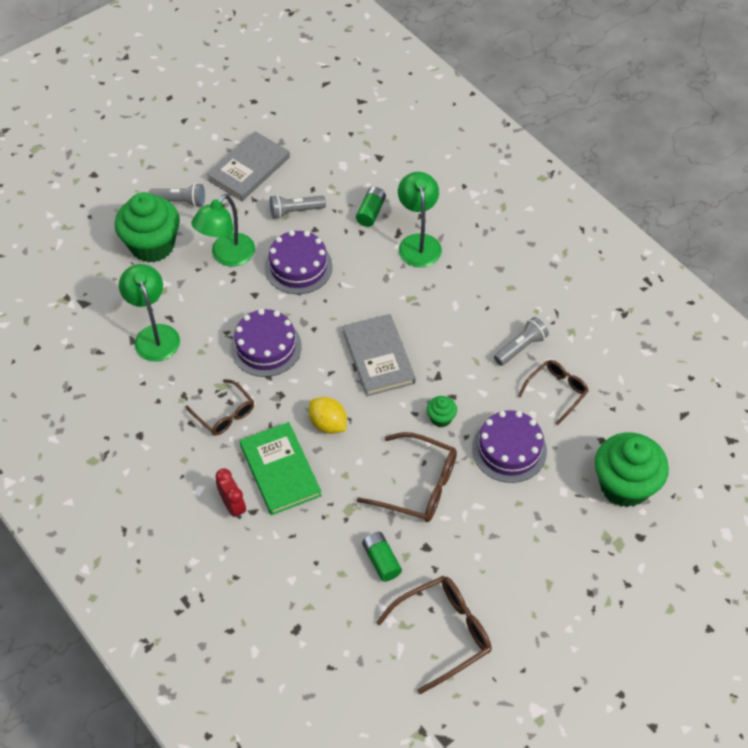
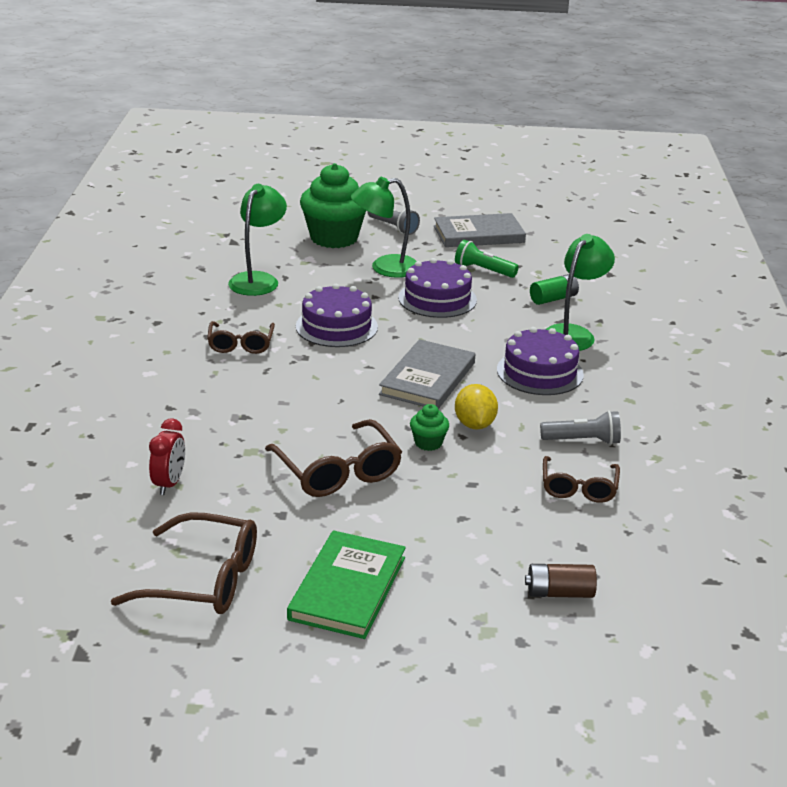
camera: 40 degrees right, 25 degrees down
red clock [215,468,246,519] -> red clock moved to [149,418,185,495]
green book [240,422,322,515] -> green book moved to [287,530,406,639]
grey flashlight [270,195,326,219] -> green flashlight [455,240,519,278]
yellow lemon [309,397,347,434] -> yellow lemon moved to [455,384,498,430]
green battery [362,532,402,582] -> none
purple cake [472,410,547,483] -> purple cake moved to [497,327,584,395]
brown glasses [518,360,589,425] -> brown glasses turned 105 degrees clockwise [543,456,620,503]
green cupcake [595,432,669,508] -> brown battery [525,564,597,598]

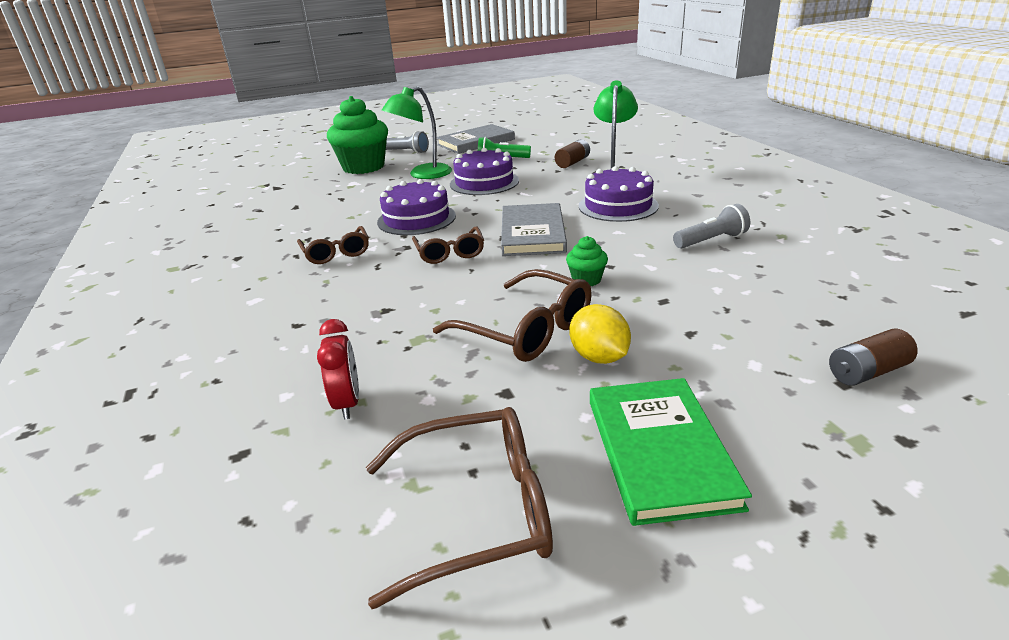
camera: 20 degrees left, 0 degrees up
green lamp [228,184,287,296] -> none
yellow lemon [455,384,498,430] -> yellow lemon moved to [569,304,631,364]
green battery [530,274,579,305] -> brown battery [555,139,590,168]
brown glasses [543,456,620,503] -> brown glasses moved to [412,227,484,264]

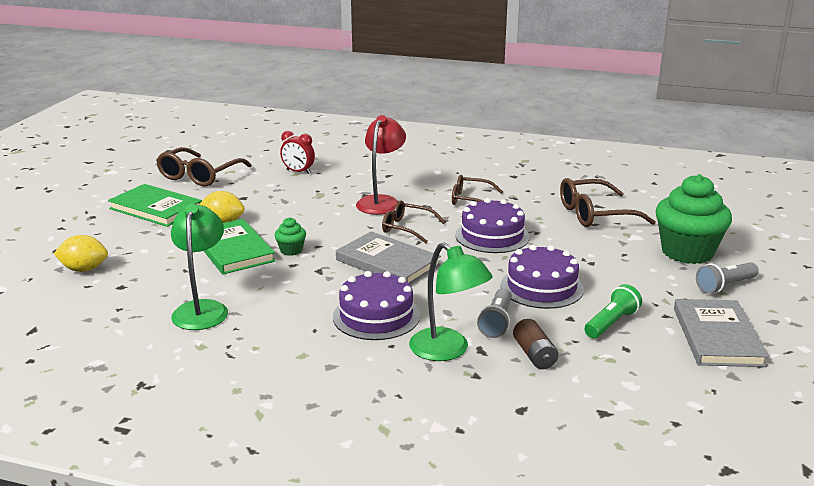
camera: 125 degrees right, 5 degrees down
green lamp [382,86,452,179] -> green lamp moved to [171,204,228,330]
brown glasses [433,269,592,362] -> brown glasses moved to [560,178,656,227]
grey flashlight [673,204,750,248] -> grey flashlight moved to [477,288,512,338]
brown battery [829,329,918,386] -> yellow lemon [54,235,108,272]
none -> green book [204,219,275,274]
none -> red lamp [356,115,406,215]

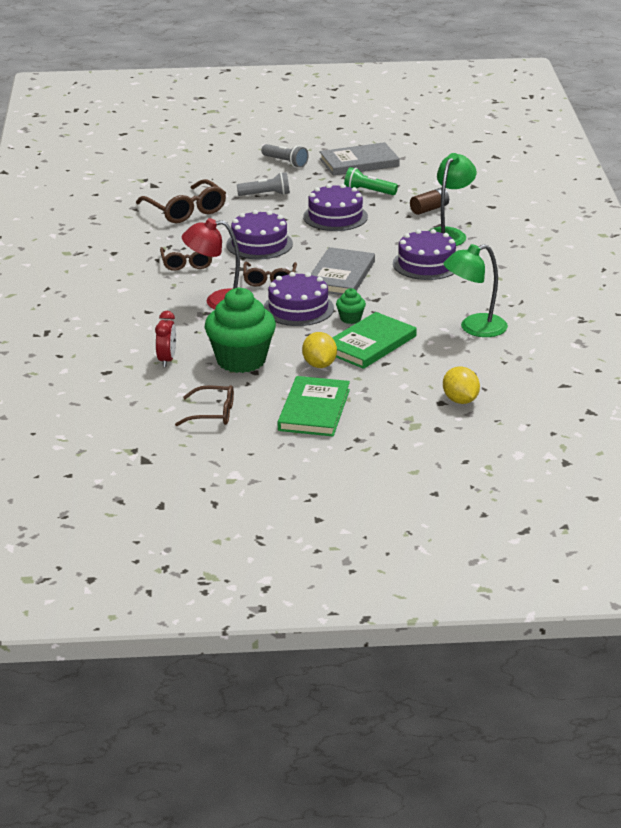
camera: 110 degrees left, 5 degrees up
brown glasses [156,147,252,186] -> brown glasses [175,385,234,426], size x0.65
grey flashlight [477,288,512,338] -> grey flashlight moved to [237,172,290,196]
green cupcake [655,174,732,264] -> green cupcake moved to [205,287,276,373]
none -> purple cake [264,272,334,326]

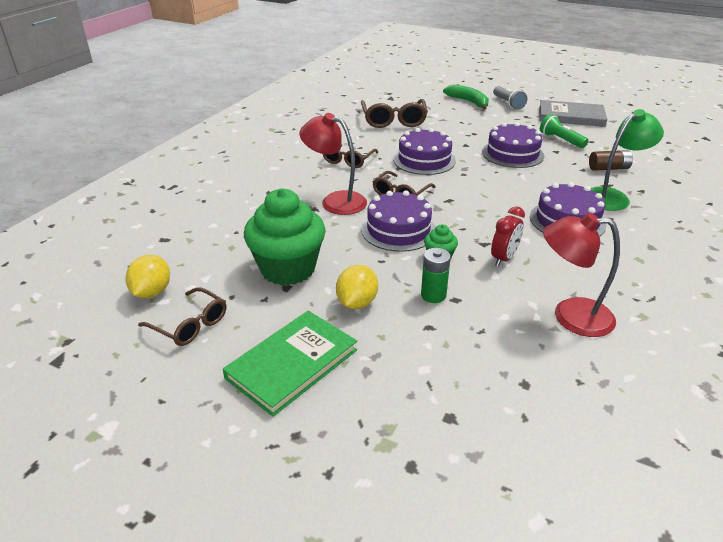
camera: 30 degrees right, 5 degrees up
red clock [155,311,176,367] -> red clock moved to [491,206,525,266]
grey flashlight [237,172,290,196] -> none
grey book [311,247,375,295] -> none
green book [332,312,417,369] -> green battery [421,248,451,303]
green lamp [443,244,508,337] -> red lamp [543,213,620,337]
yellow lemon [443,366,480,404] -> yellow lemon moved to [126,255,170,298]
none -> green banana [443,85,489,110]

